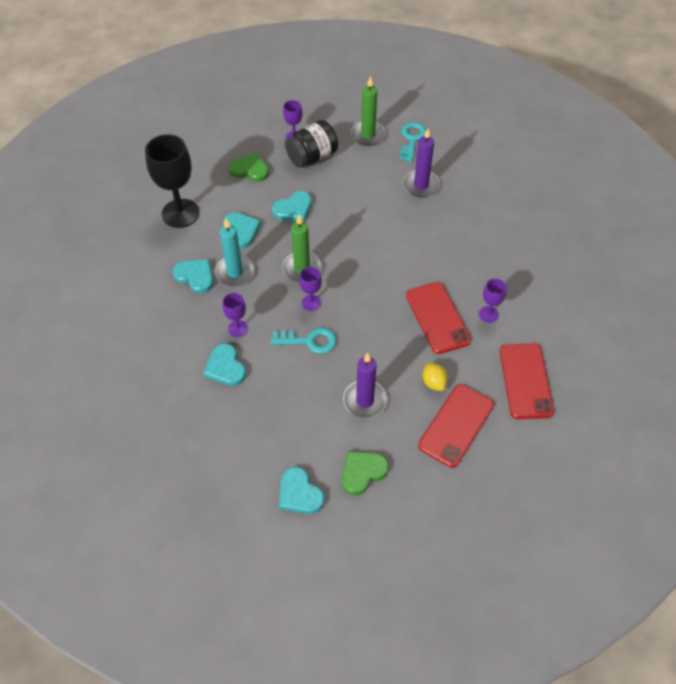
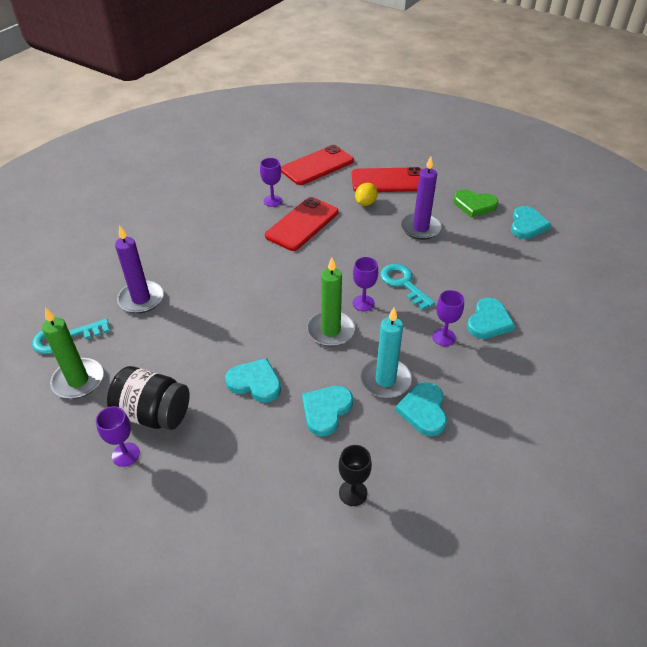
camera: 125 degrees left, 10 degrees down
black goblet [145,134,200,228] -> black goblet [339,445,372,506], size x0.49
green heart [228,152,269,182] -> none

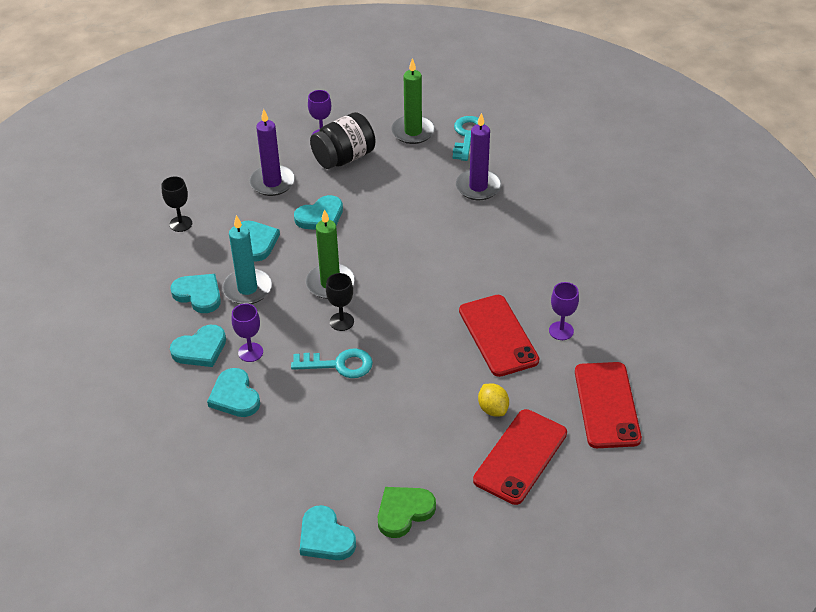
camera: 125 degrees right, 0 degrees up
purple goblet [353,257,378,311] -> black goblet [326,273,354,331]
purple candle [401,156,442,240] -> purple candle moved to [249,109,295,196]
none -> turquoise heart [170,325,226,367]

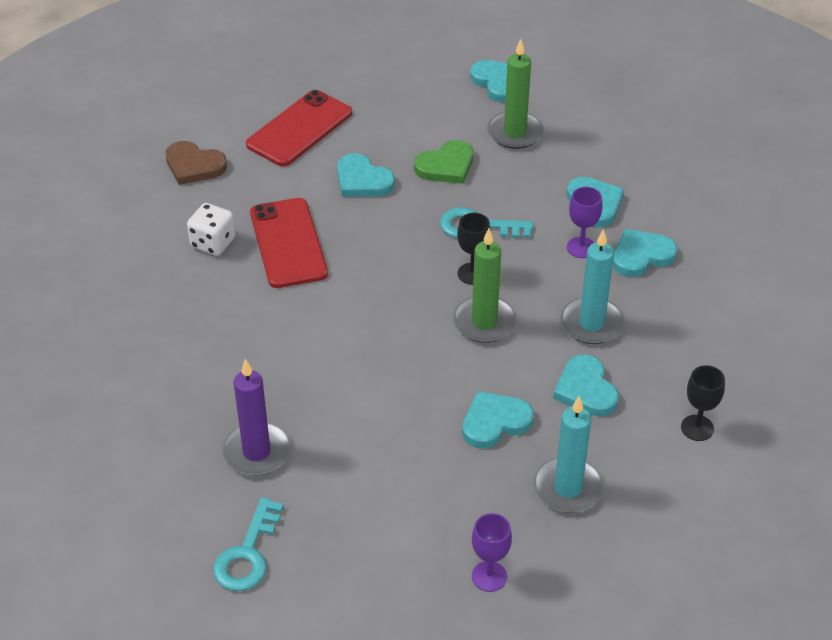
camera: 175 degrees left, 0 degrees up
turquoise heart [170,274,221,313] -> turquoise heart moved to [337,153,395,197]
purple candle [249,109,295,196] -> turquoise candle [533,396,604,513]
black jar [310,112,375,169] -> none
green heart [378,487,436,538] -> green heart moved to [414,140,474,184]
green candle [391,58,435,144] -> green candle moved to [487,39,544,149]
yellow lemon [478,383,509,417] -> none
purple goblet [549,282,579,340] -> white dice [187,203,236,256]
red phone [575,362,642,448] -> brown heart [166,141,227,185]

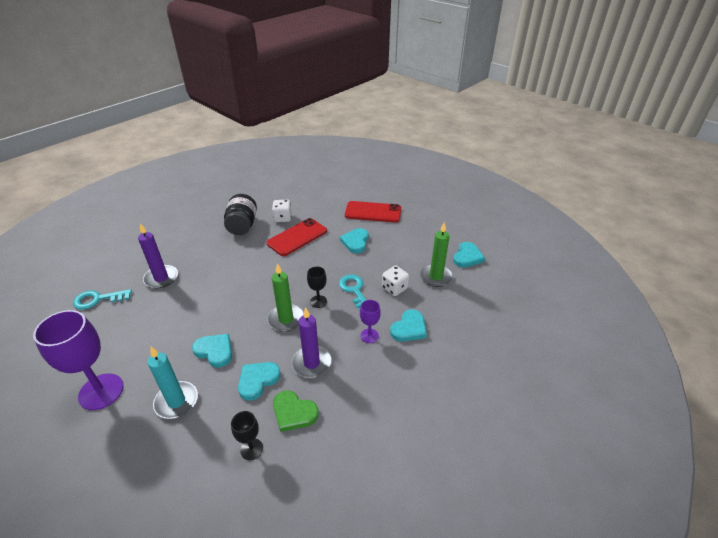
camera: 60 degrees right, 5 degrees down
brown heart [166,141,227,185] -> none
green heart [414,140,474,184] -> green heart moved to [273,390,319,432]
purple goblet [472,513,512,592] -> purple goblet [33,310,124,410], size x2.04
turquoise candle [560,229,624,344] -> purple candle [291,307,332,378]
turquoise heart [612,229,677,277] -> none
none -> black jar [224,194,257,235]
none -> white dice [382,266,409,296]

